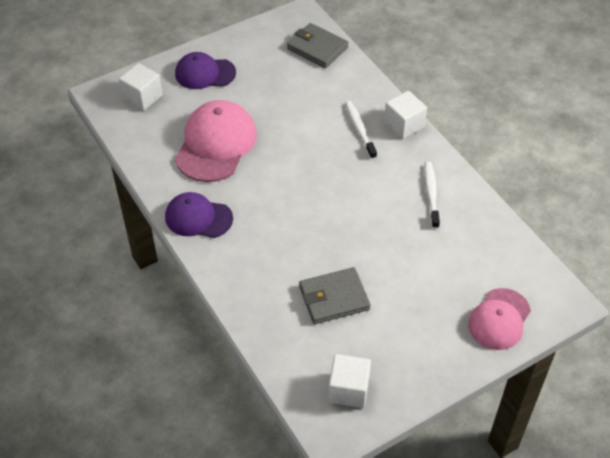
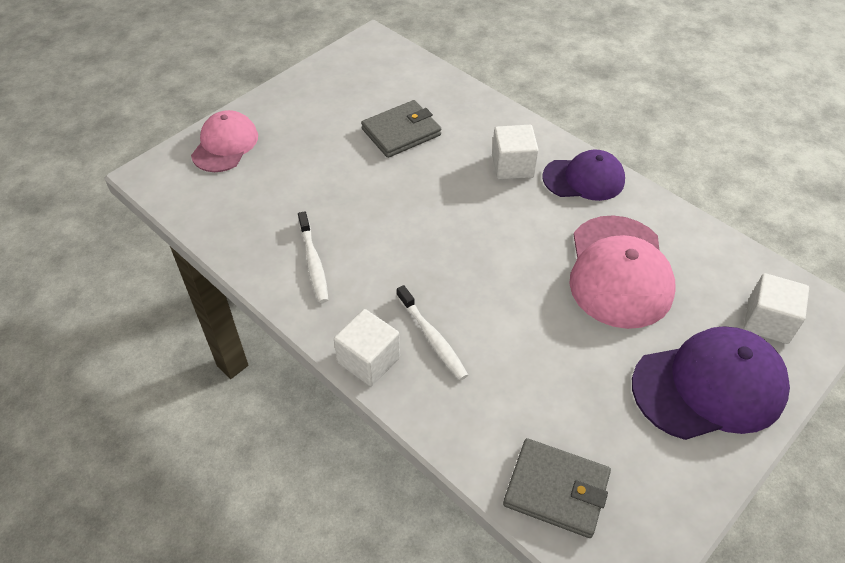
camera: 165 degrees right, 0 degrees up
purple cap [175,52,236,89] -> purple cap [632,326,790,440], size x1.55
white cube [328,354,371,408] -> white cube moved to [492,125,539,180]

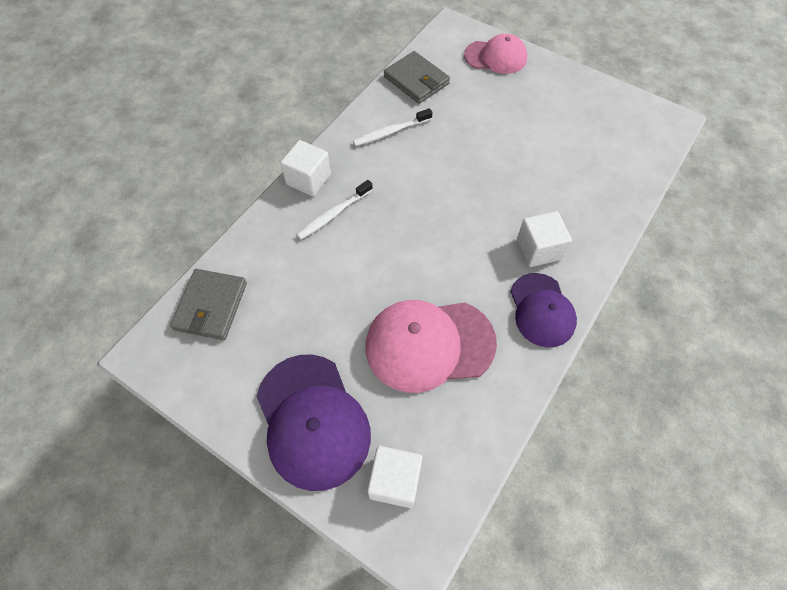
camera: 80 degrees right, 10 degrees up
grey wallet [361,100,441,158] -> grey wallet moved to [384,51,450,104]

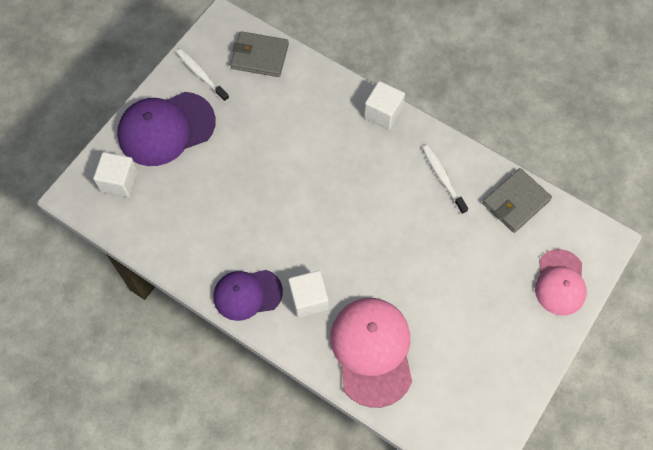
camera: 90 degrees right, 5 degrees up
white toothbrush [296,180,373,240] -> white toothbrush moved to [176,49,229,102]
pink cap [365,300,497,393] -> pink cap moved to [330,298,412,408]

